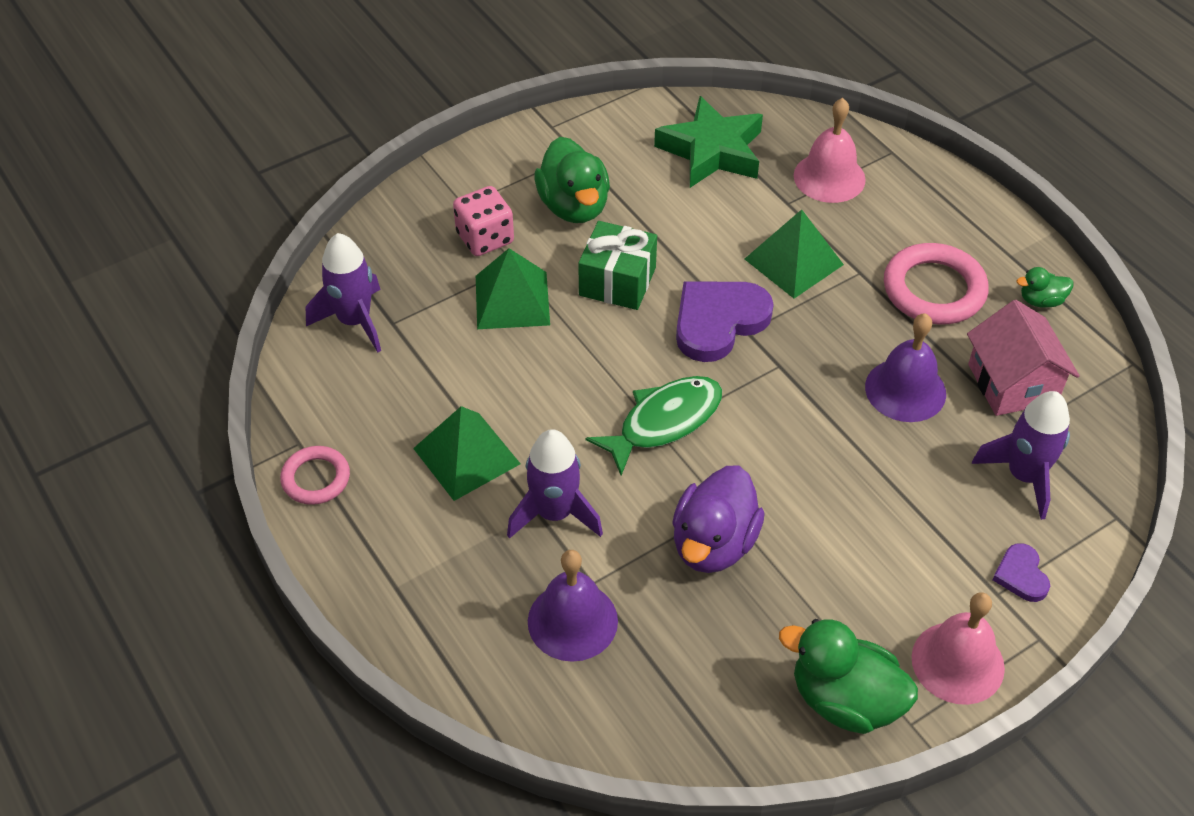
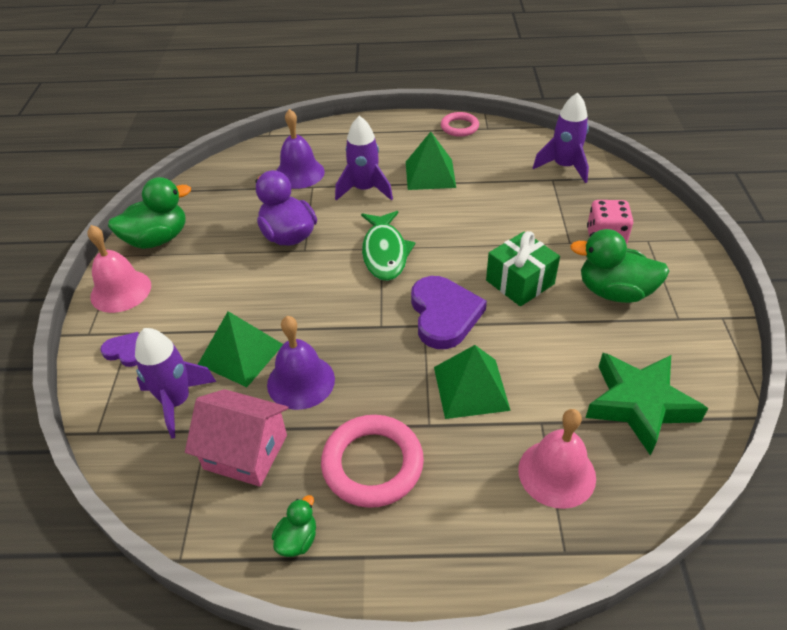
camera: 125 degrees right, 5 degrees down
green pyramid [476,248,550,329] -> green pyramid moved to [198,311,283,387]

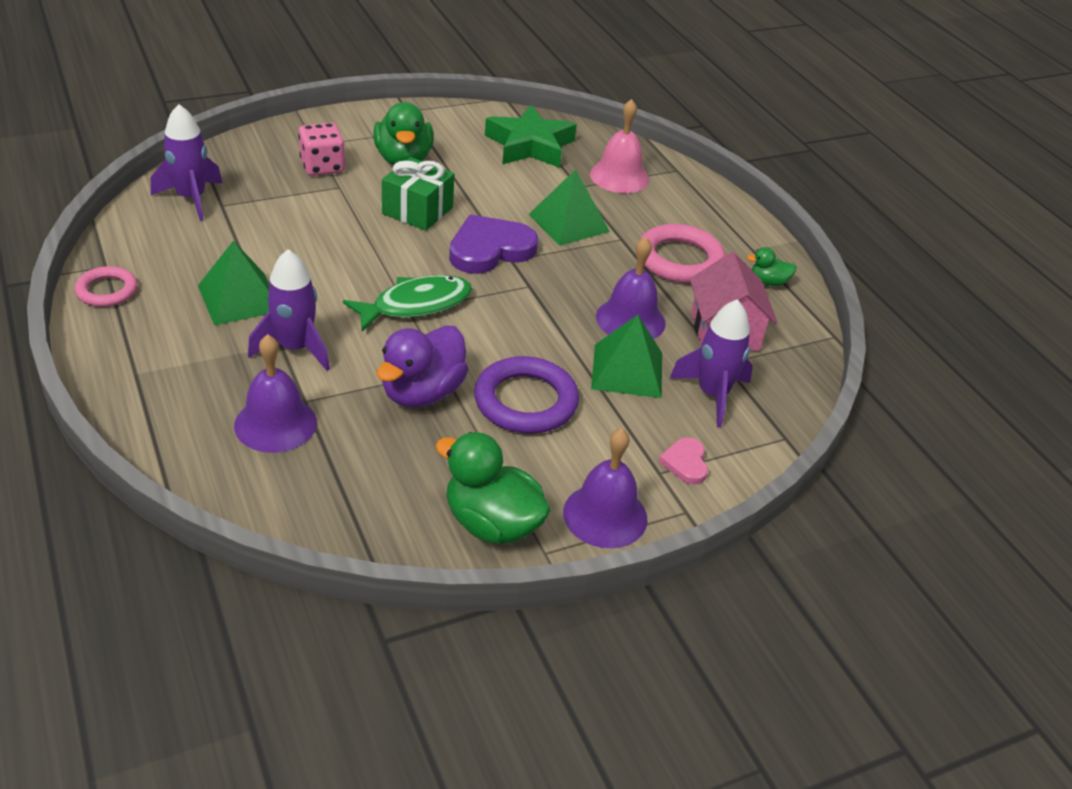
camera: 120 degrees left, 5 degrees down
pink bell [87,225,151,313] -> purple bell [563,428,648,548]
purple heart [100,332,139,367] -> pink heart [659,437,708,485]
none -> purple ring [474,356,579,433]

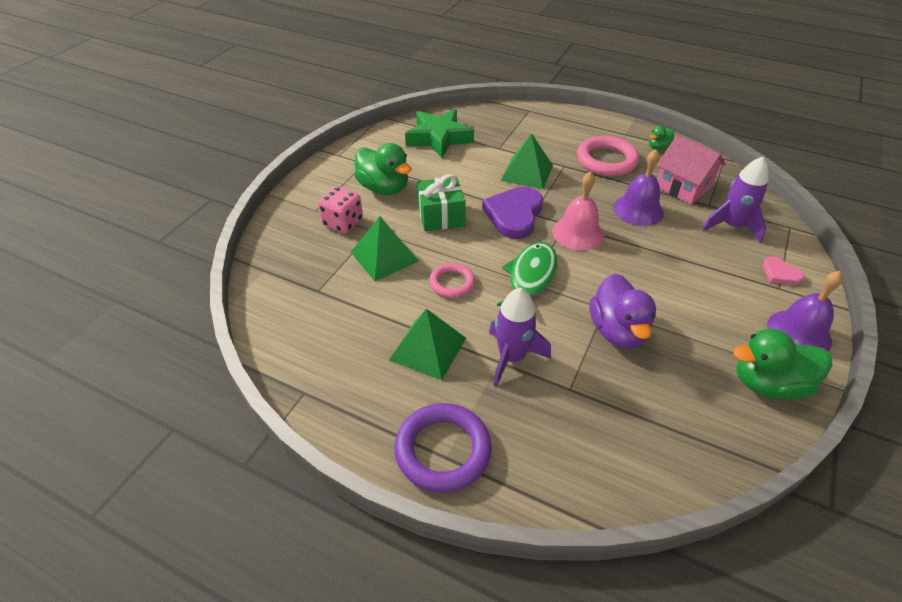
camera: 35 degrees left, 5 degrees up
pink ring [75,266,137,307] -> pink ring moved to [429,263,475,298]
purple rocket [151,104,222,221] -> none
purple bell [234,334,317,453] -> none
purple ring [474,356,579,433] -> purple ring moved to [394,403,492,493]
pink bell [590,99,649,193] -> pink bell moved to [552,171,604,251]
green pyramid [591,315,662,398] -> green pyramid moved to [351,216,419,281]

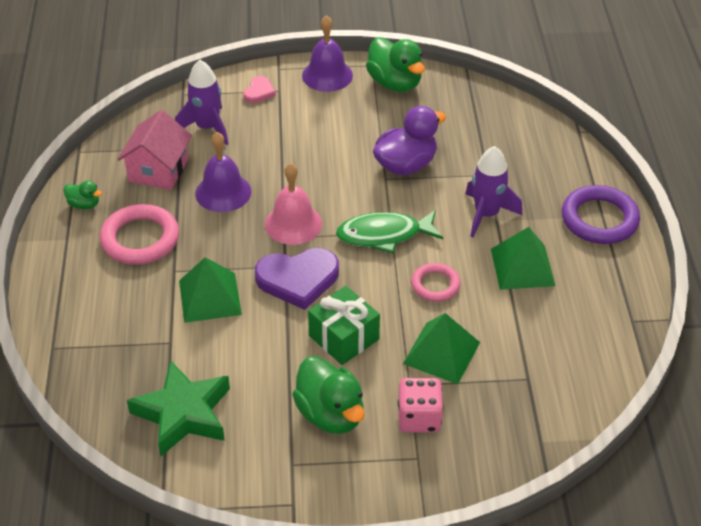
camera: 120 degrees left, 0 degrees up
green duck [354,143,412,195] -> green duck turned 135 degrees clockwise [292,356,365,434]

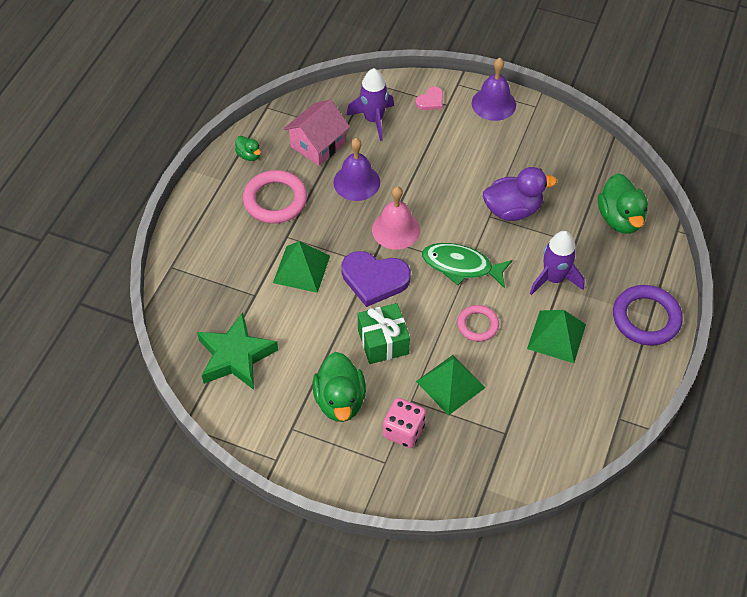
camera: 25 degrees right, 10 degrees up
green duck [366,37,425,92] -> green duck moved to [598,173,648,234]

